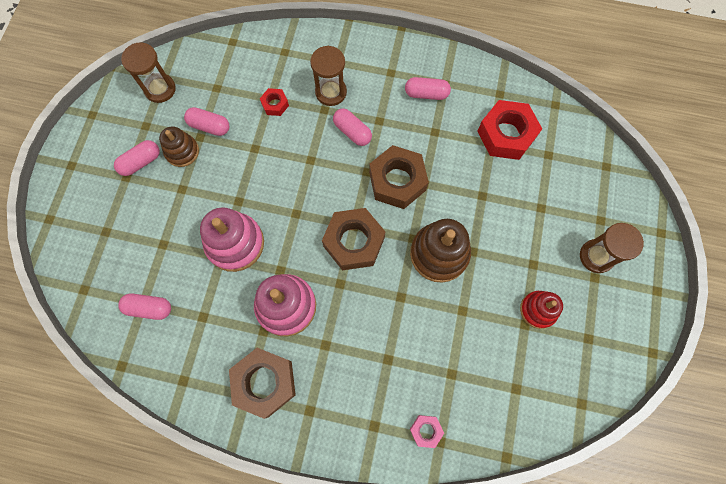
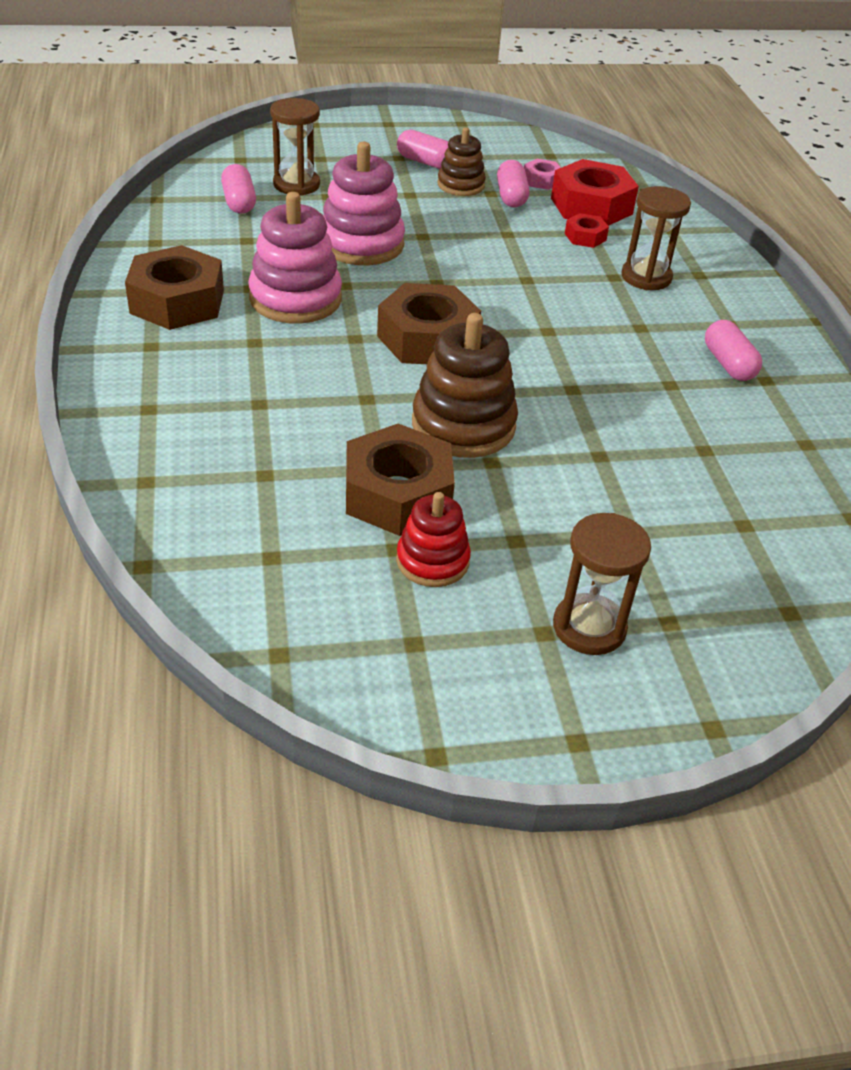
camera: 65 degrees right, 30 degrees down
brown hourglass [121,42,176,103] -> brown hourglass moved to [270,98,320,196]
pink capsule [333,108,372,146] -> none
brown nut [369,145,429,209] -> brown nut moved to [346,424,455,536]
pink nut [410,415,444,448] -> pink nut moved to [524,159,561,190]
red nut [477,100,542,160] -> red nut moved to [551,159,639,226]

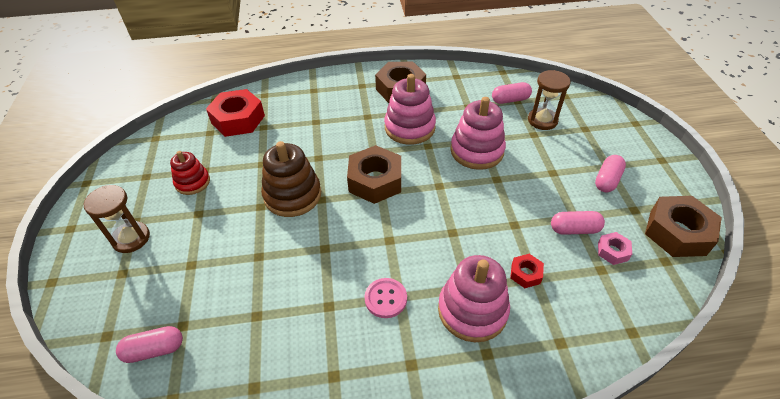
camera: 95 degrees right, 5 degrees up
brown nut [346,424,455,536] -> brown nut moved to [645,196,722,257]
brown stacking toy [437,127,486,196] -> none
red nut [551,159,639,226] -> red nut moved to [206,89,265,137]
brown hourglass [621,186,691,290] -> pink stacking toy [438,255,510,342]
pink capsule [705,320,762,381] -> pink capsule moved to [116,326,183,363]
none -> pink button [364,278,407,318]

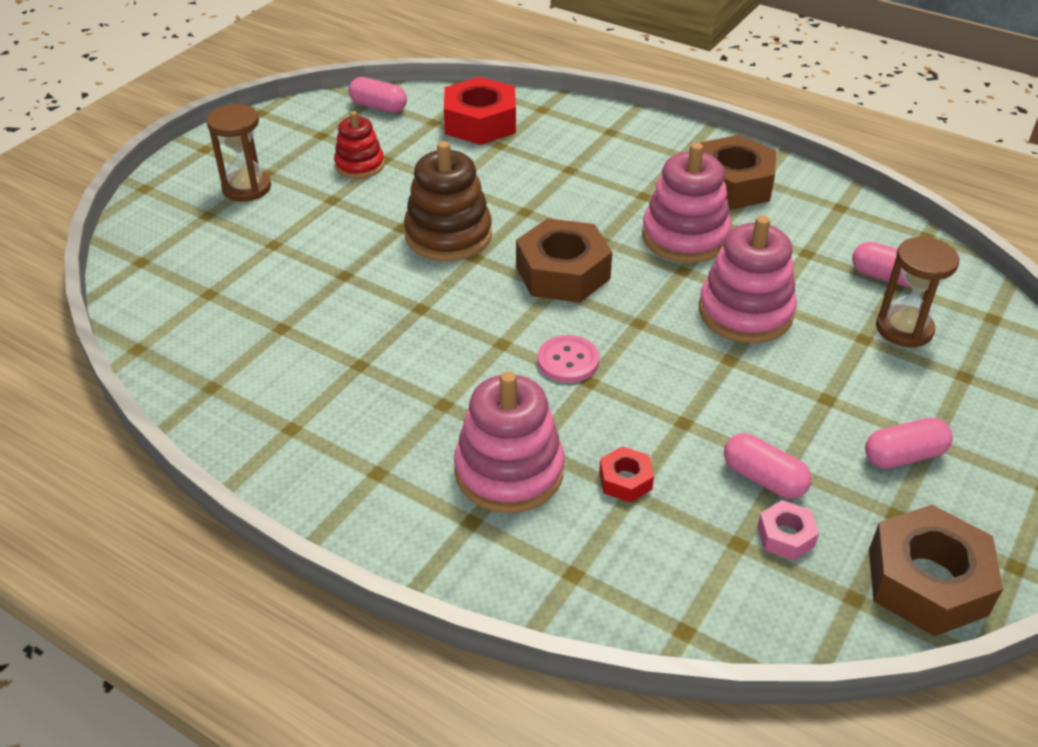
camera: 40 degrees right, 5 degrees down
pink capsule [116,326,183,363] -> pink capsule moved to [349,77,407,113]
pink button [364,278,407,318] -> pink button moved to [538,335,599,383]

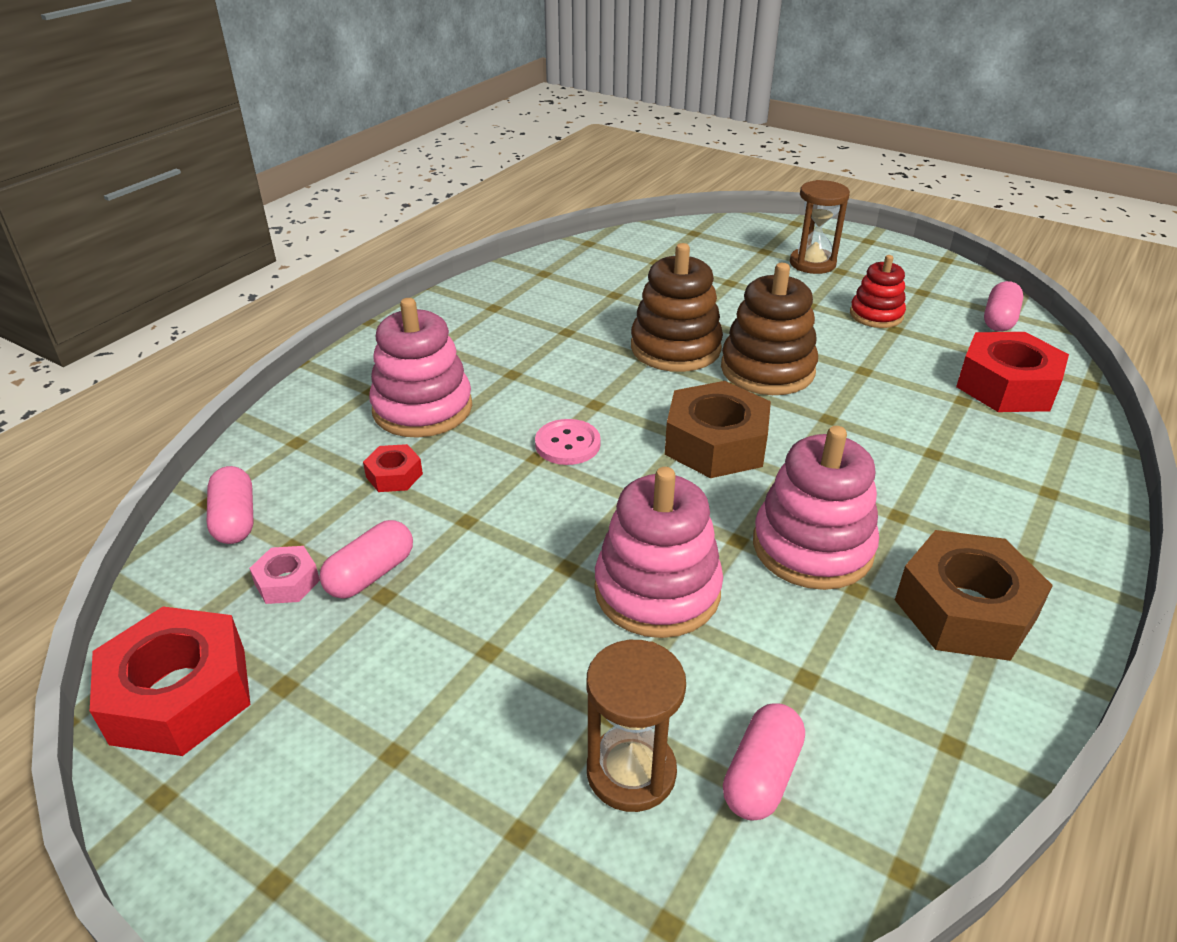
camera: 90 degrees right, 5 degrees down
pink capsule [865,418,953,469] -> pink capsule moved to [207,466,254,544]
brown nut [869,505,1003,636] -> red nut [90,606,251,756]
none -> brown stacking toy [631,243,723,372]

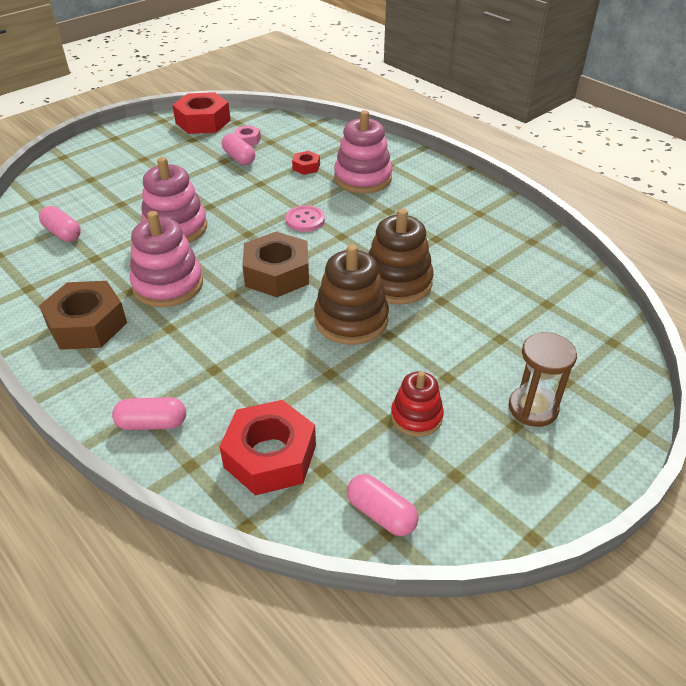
camera: 105 degrees right, 5 degrees up
pink capsule [207,466,254,544] -> pink capsule moved to [112,397,186,430]
brown hourglass [587,640,686,812] -> none

